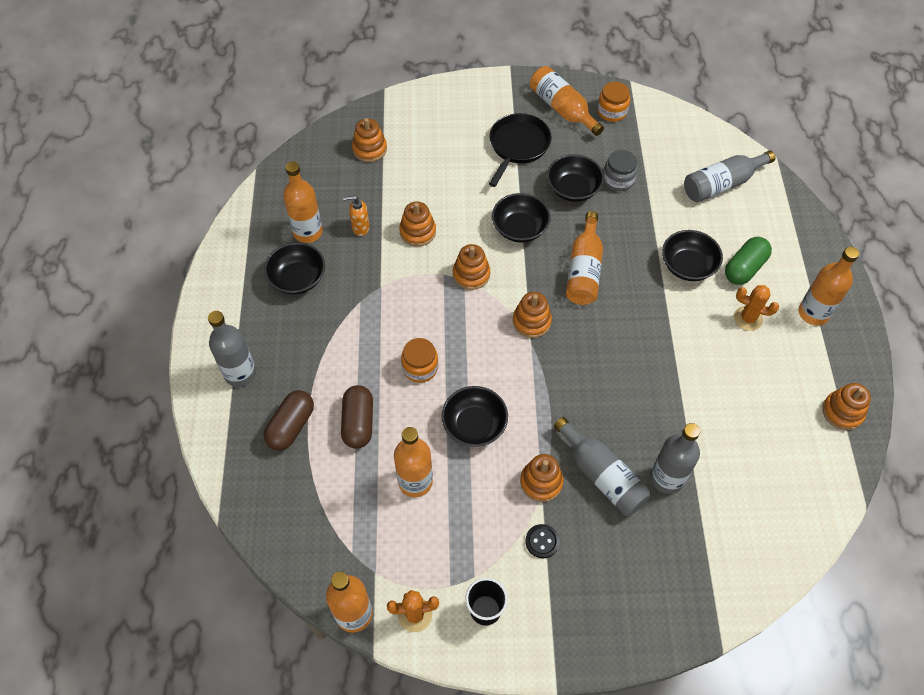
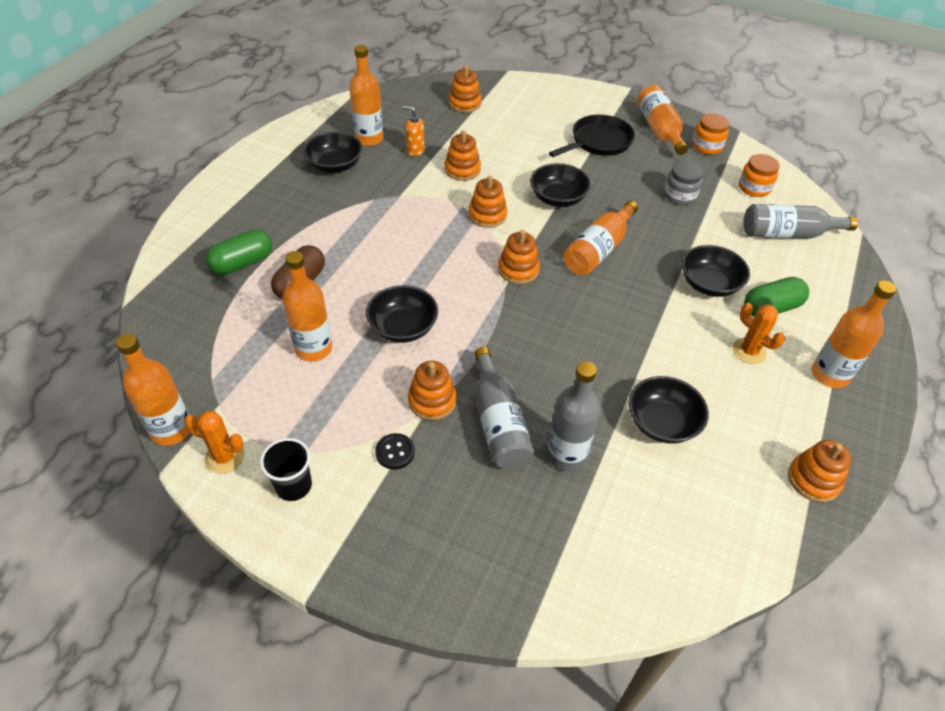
camera: 25 degrees right, 10 degrees down
grey bottle [208,311,256,387] -> none
brown capsule [264,390,314,451] -> green capsule [206,229,272,275]
orange jar [401,338,438,383] -> orange jar moved to [739,154,779,197]
black bowl [547,154,604,202] -> black bowl moved to [628,376,709,444]

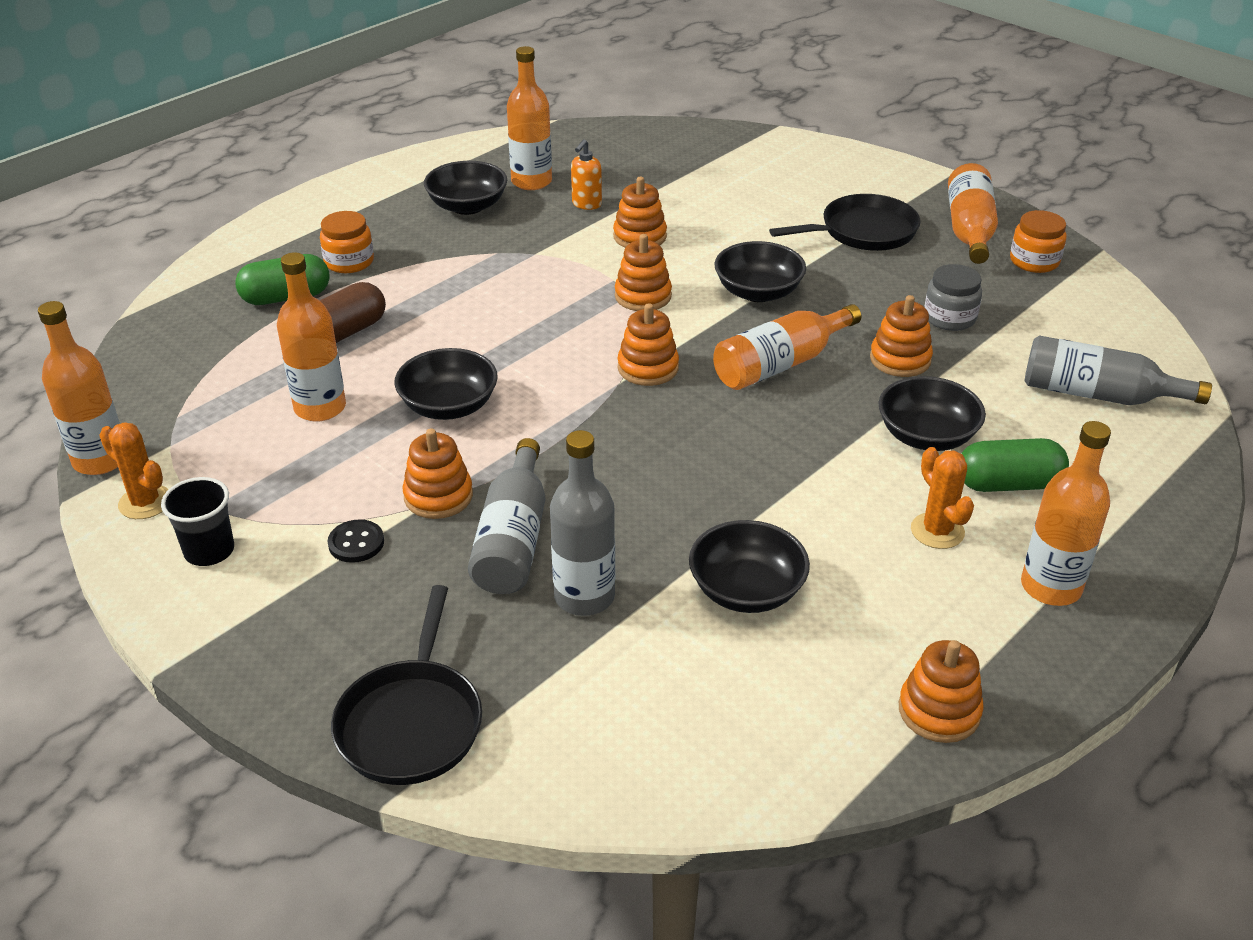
camera: 20 degrees right, 10 degrees down
orange soap dispenser [402,105,424,156] -> orange soap dispenser turned 105 degrees counterclockwise [571,139,602,210]
orange stacking toy [449,65,482,112] -> orange stacking toy moved to [870,295,933,377]
orange jar [739,154,779,197] -> orange jar moved to [320,211,374,273]
none -> black pan [331,585,482,785]

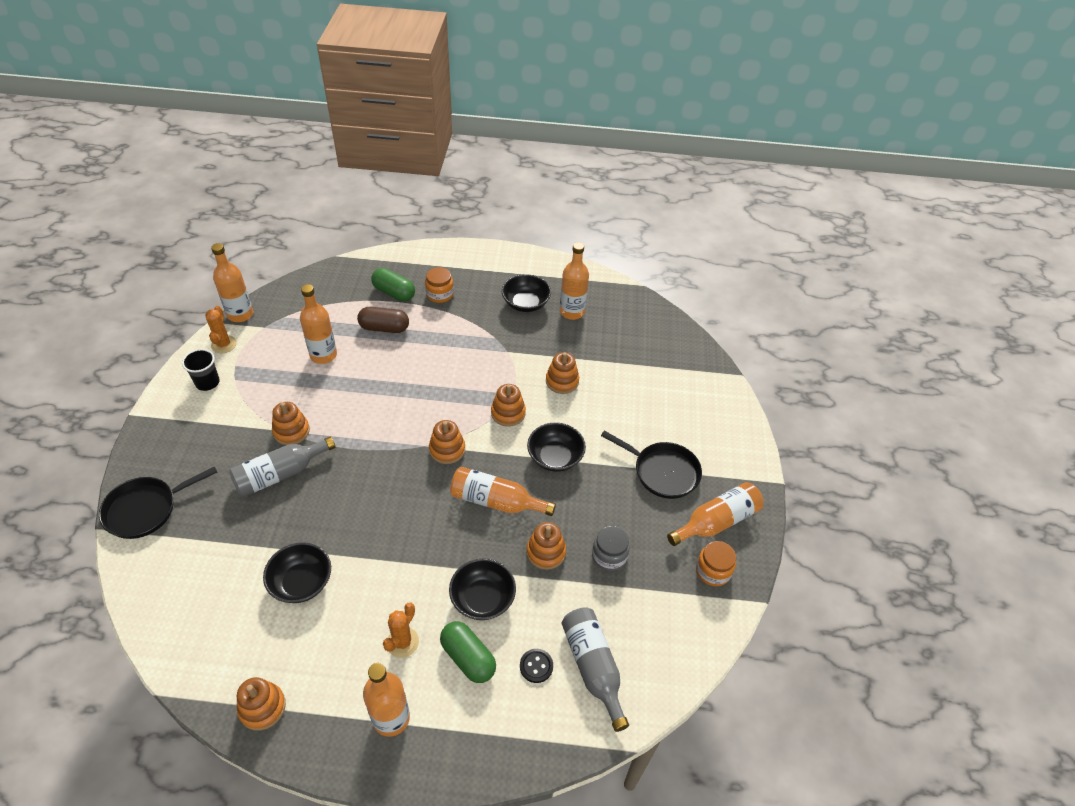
camera: 50 degrees right, 10 degrees up
black button [328,519,384,563] -> black button moved to [520,649,553,683]
black bowl [395,348,498,420] -> none
grey bottle [550,430,615,616] -> none
orange soap dispenser [571,139,602,210] -> none

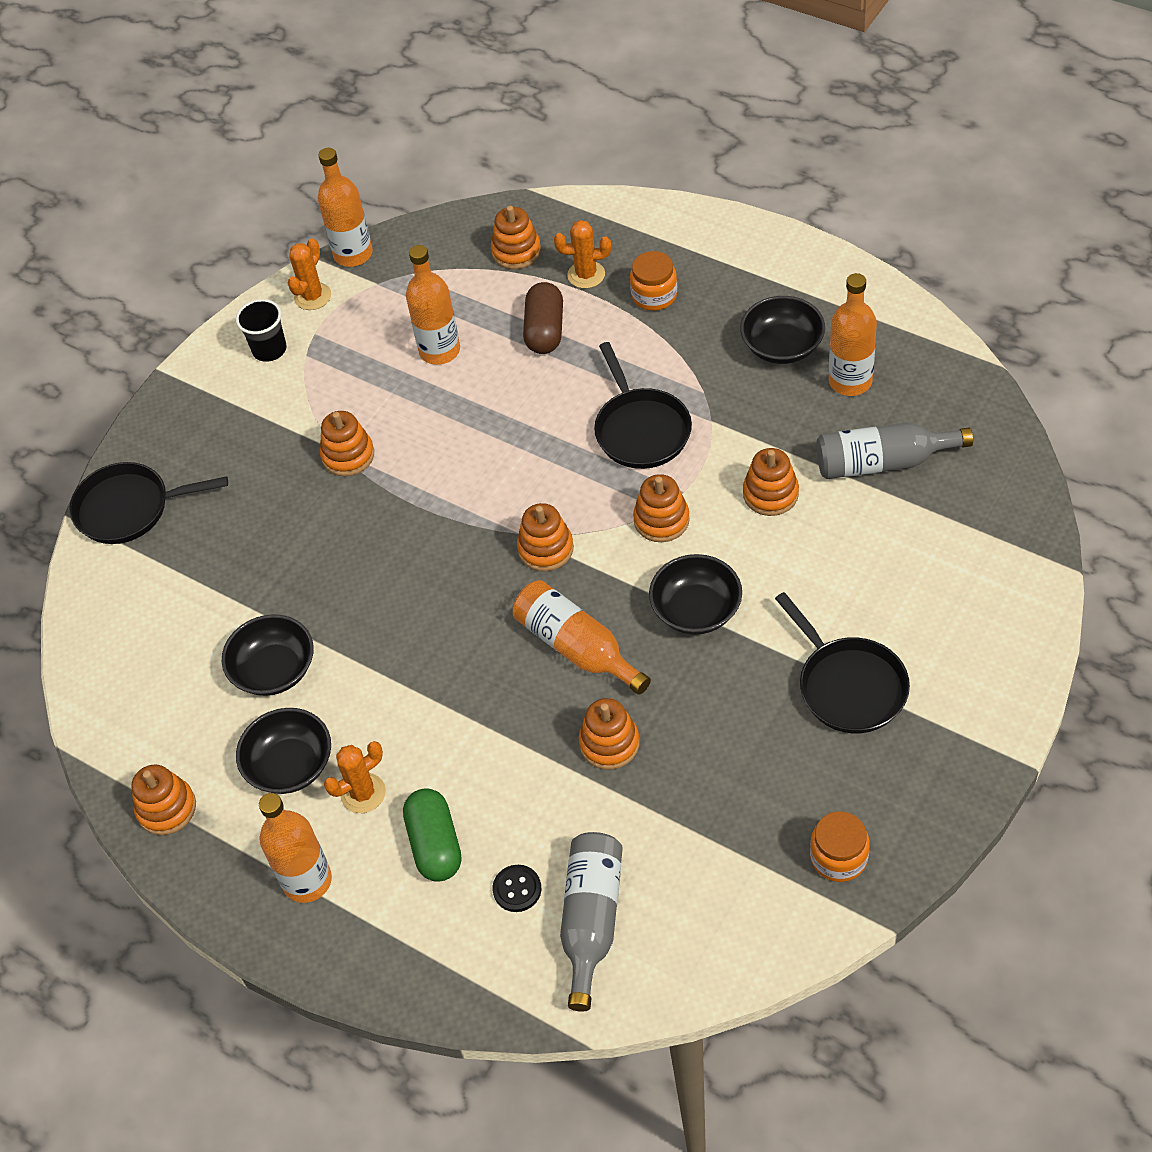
camera: 35 degrees right, 5 degrees up
grey bottle [229,437,335,497] -> grey bottle moved to [817,423,973,479]
brown capsule [357,307,409,333] -> brown capsule turned 60 degrees clockwise [523,282,563,354]
green capsule [371,268,415,302] -> orange cactus [554,220,611,288]
black bowl [449,559,516,620] -> black bowl moved to [236,708,331,794]
grey jar [592,526,630,571] -> none
orange bottle [667,482,763,546] -> none
none -> orange stacking toy [491,206,541,269]
none -> black pan [594,342,692,469]

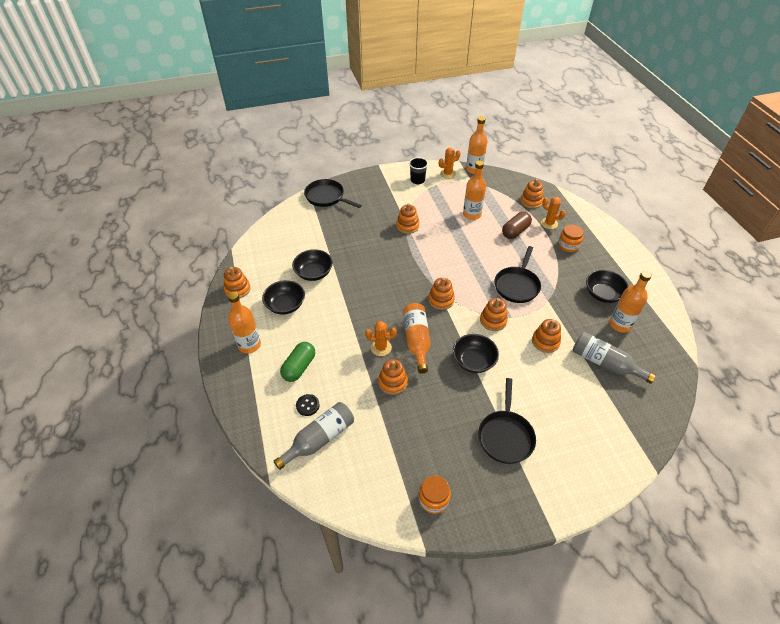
camera: 35 degrees right, 5 degrees down
orange cactus [324,741,386,813] -> orange cactus moved to [365,321,397,356]

